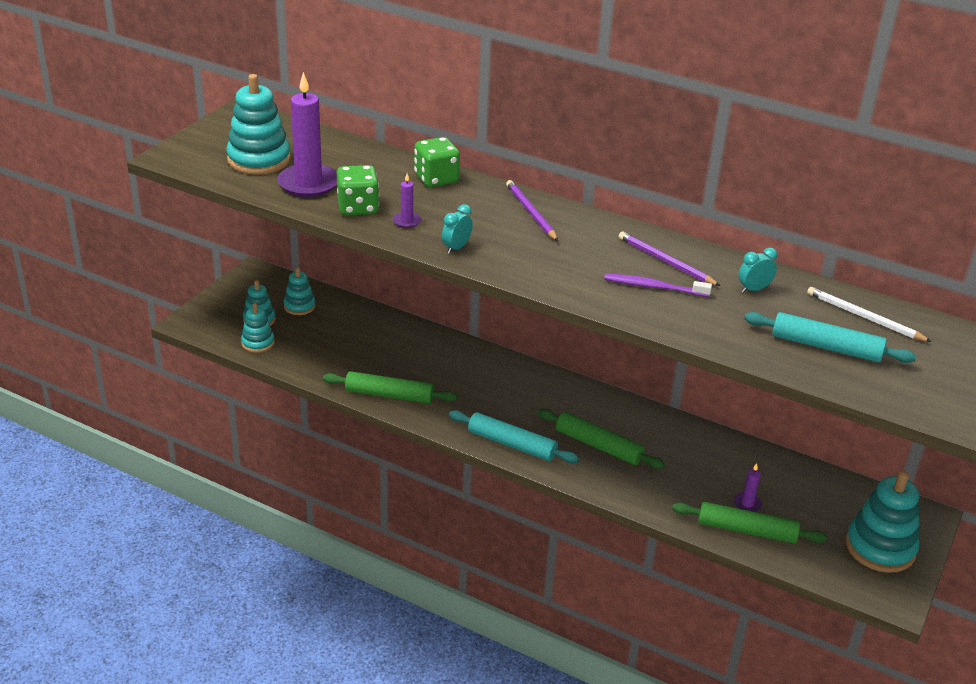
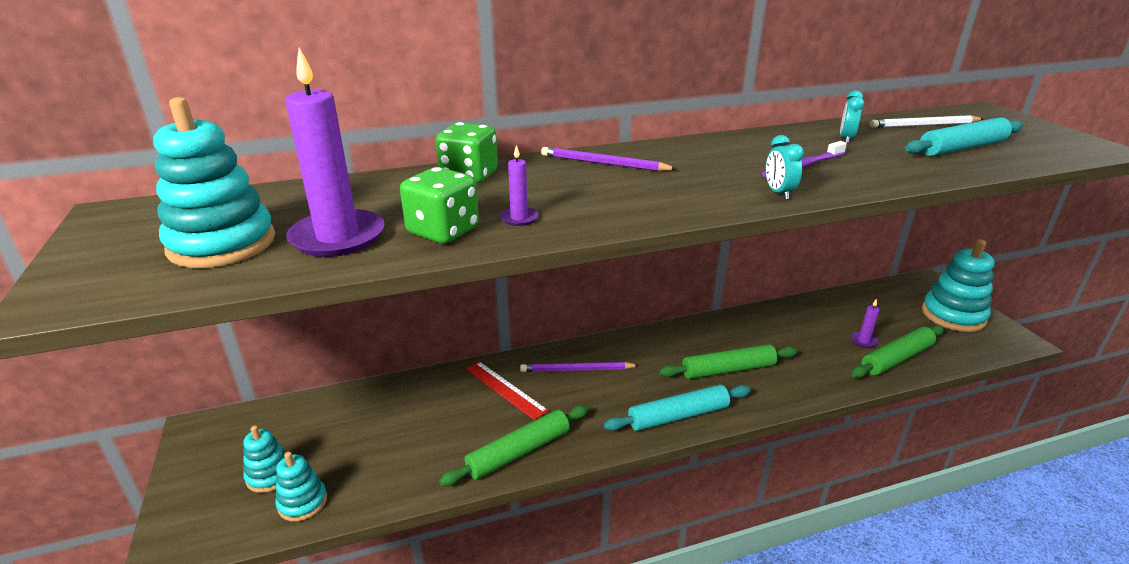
camera: 45 degrees left, 5 degrees down
turquoise stacking toy [284,267,316,315] -> none
turquoise clock [442,204,473,254] -> turquoise clock moved to [766,135,804,200]
purple pencil [619,232,720,286] -> purple pencil moved to [520,362,640,372]
none -> red ruler [466,361,548,420]

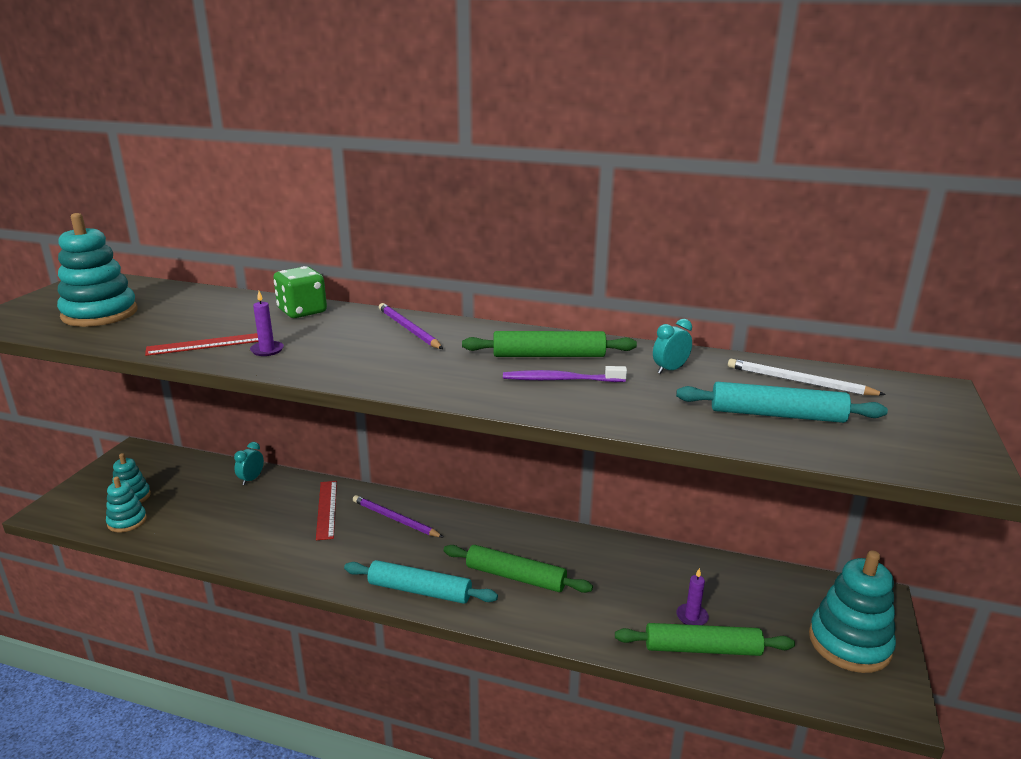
camera: 35 degrees right, 5 degrees down
purple candle [285,48,384,257] -> none
green dice [400,167,479,244] -> red ruler [145,333,258,356]
green rolling pin [439,405,589,486] -> green rolling pin moved to [462,331,637,357]
turquoise clock [766,135,804,200] -> turquoise clock moved to [234,442,264,485]

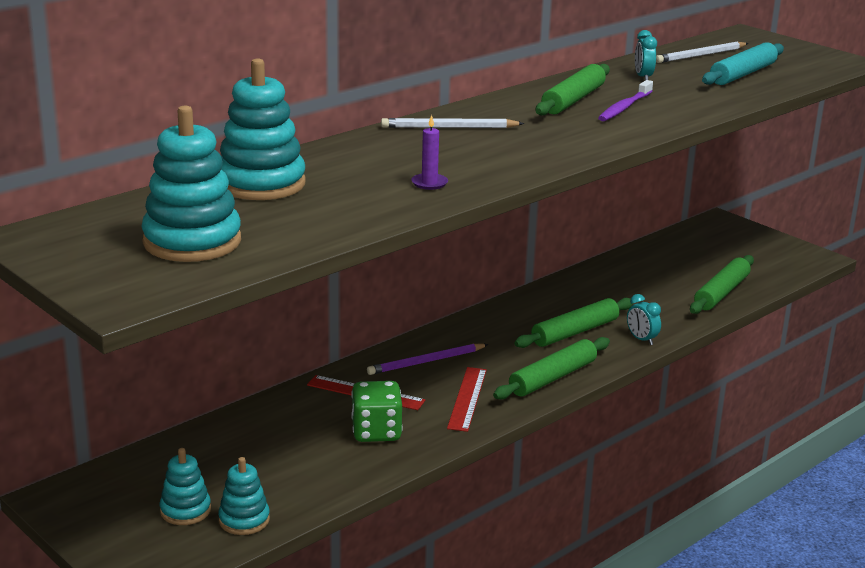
camera: 60 degrees left, 0 degrees up
red ruler [145,333,258,356] -> red ruler moved to [447,367,487,432]
turquoise clock [234,442,264,485] -> turquoise clock moved to [627,294,661,345]
green dice [273,266,327,318] -> green dice moved to [351,381,403,442]
turquoise rolling pin [344,560,498,604] -> green rolling pin [493,337,610,400]
purple pencil [379,303,443,349] -> white pencil [381,118,524,128]
purple candle [676,568,709,625] -> none
turquoise stacking toy [809,550,896,673] -> turquoise stacking toy moved to [220,58,306,200]

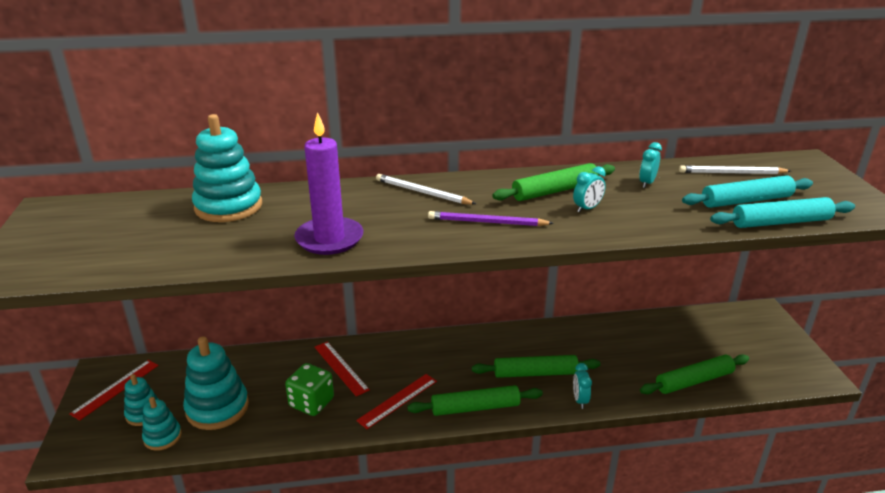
camera: 35 degrees right, 5 degrees up
turquoise stacking toy [141,106,241,262] -> turquoise stacking toy moved to [183,336,249,430]
purple pencil [367,344,489,375] -> purple pencil moved to [428,211,554,226]
purple candle [411,115,448,190] -> purple candle [294,112,363,255], size x2.25
purple toothbrush [598,80,653,121] -> turquoise clock [573,166,606,213]
none -> red ruler [69,360,159,421]
none -> turquoise rolling pin [710,197,855,228]

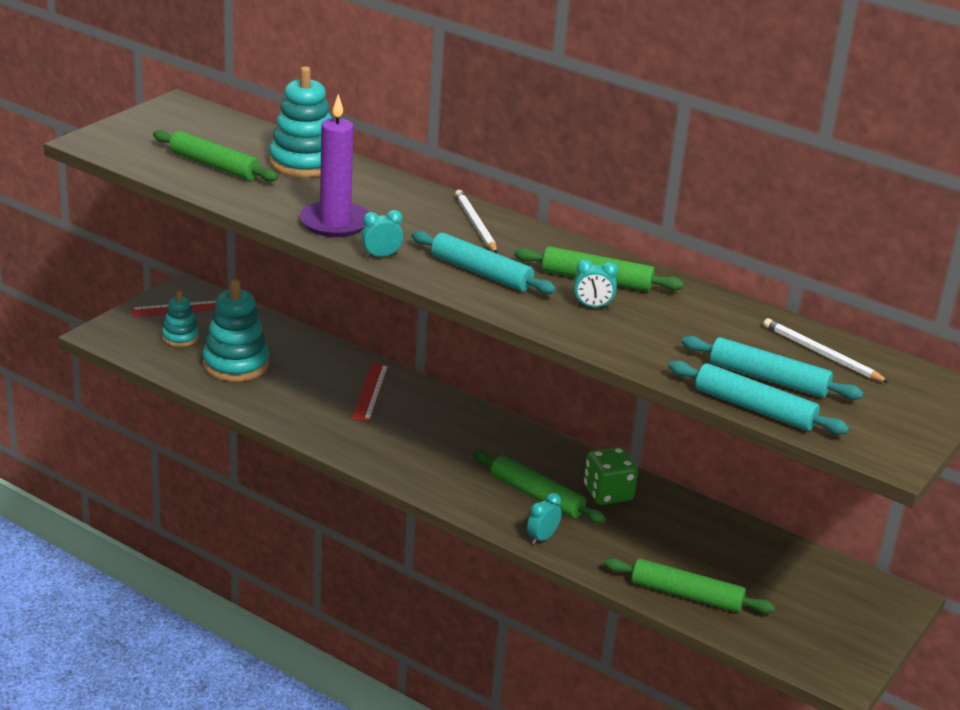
camera: 40 degrees right, 0 degrees up
turquoise stacking toy [142,397,181,451] -> none
green dice [285,363,334,416] -> green dice moved to [584,447,638,505]
red ruler [356,374,437,429] -> none
green rolling pin [407,385,543,416] -> green rolling pin moved to [153,130,278,182]
purple pencil [428,211,554,226] -> turquoise rolling pin [411,230,556,294]
turquoise clock [639,142,662,188] -> turquoise clock moved to [361,210,403,258]

